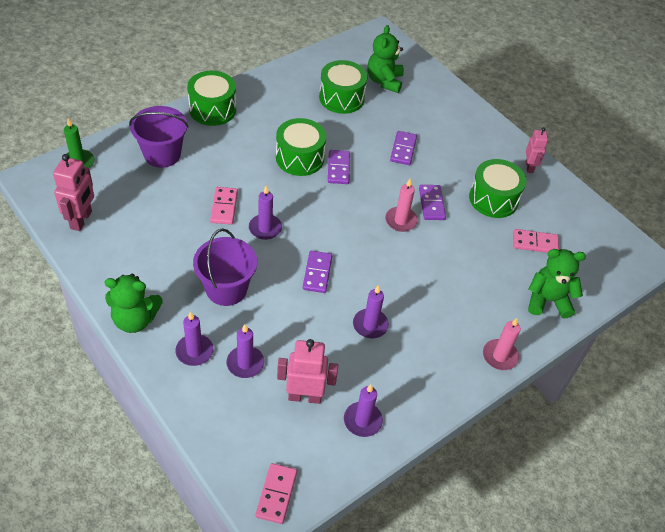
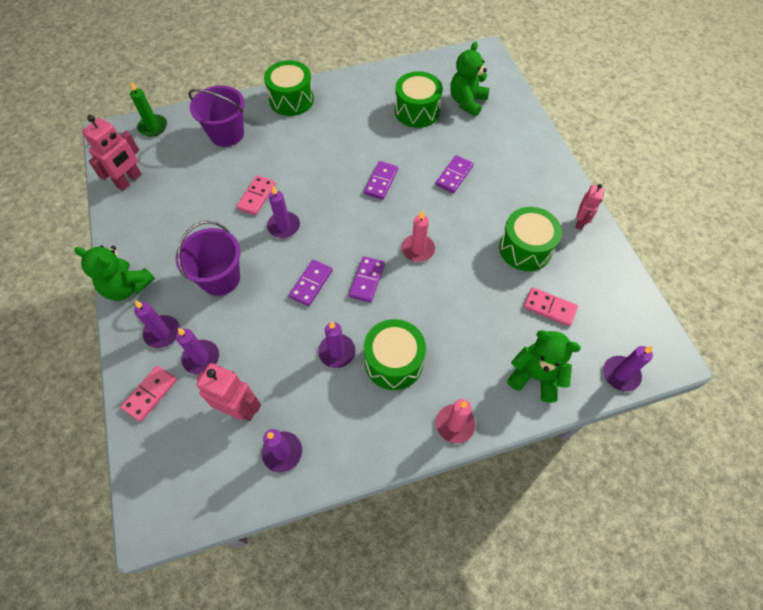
camera: 25 degrees right, 10 degrees up
pink domino [256,463,297,524] -> pink domino moved to [121,366,177,422]
green drum [276,118,326,176] -> green drum moved to [364,319,426,390]
purple domino [419,185,446,220] -> purple domino moved to [349,256,385,302]
none -> purple candle [603,346,653,391]

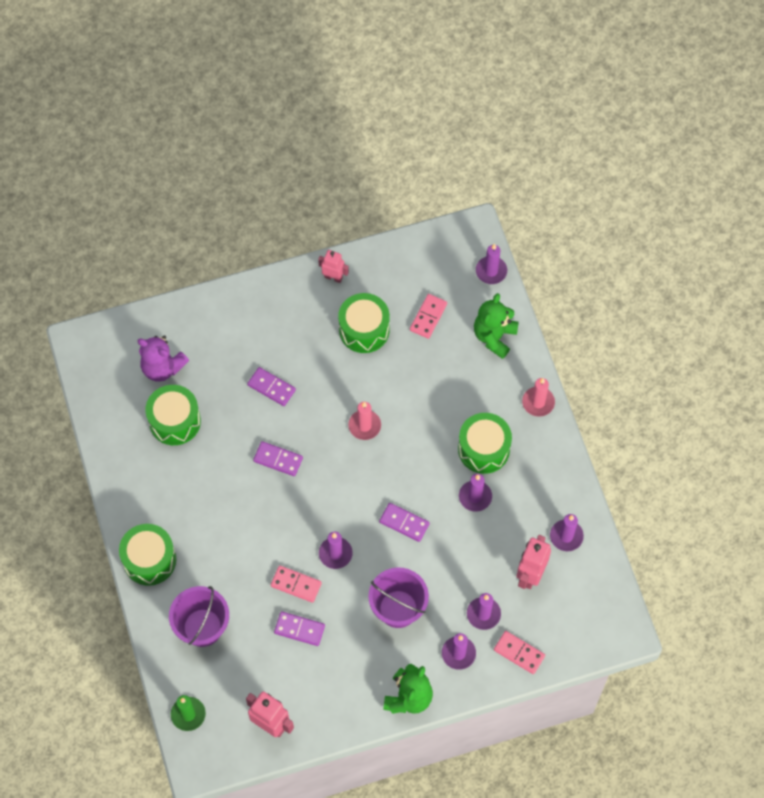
camera: 90 degrees left, 5 degrees up
purple domino [349,256,385,302] -> purple domino moved to [274,611,325,646]
green teddy bear [450,41,490,116] -> purple teddy bear [137,335,189,382]

